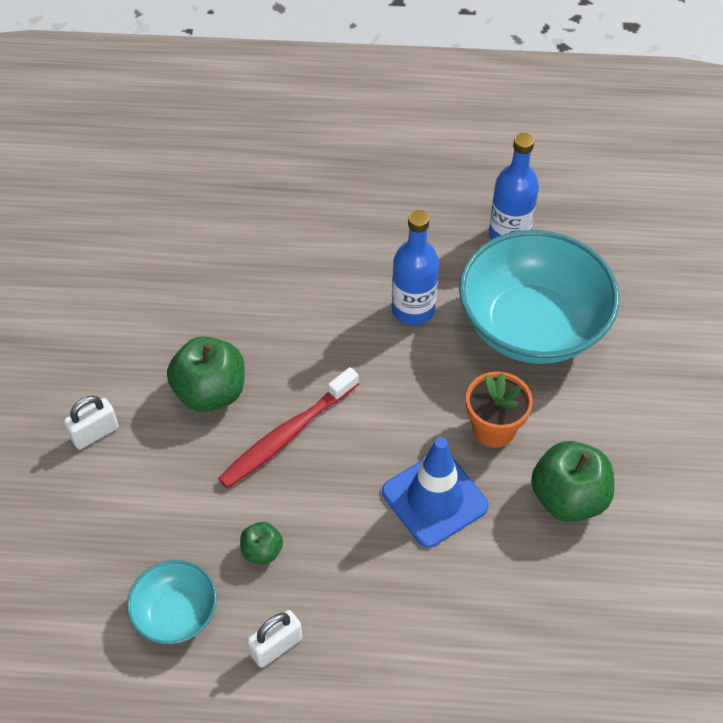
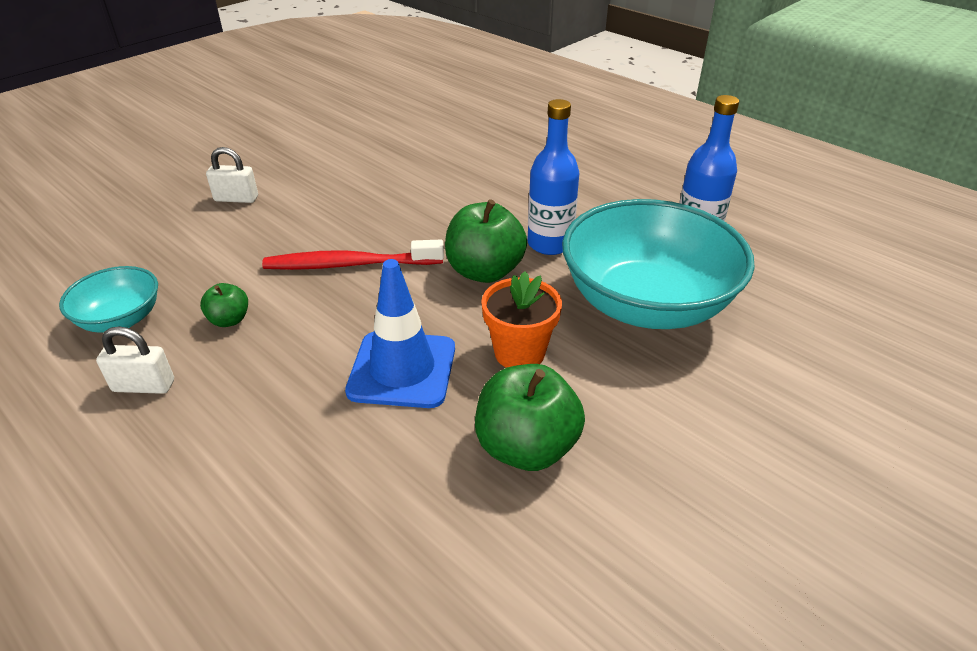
camera: 40 degrees right, 15 degrees down
green apple [167,336,245,412] -> green apple moved to [445,199,527,283]

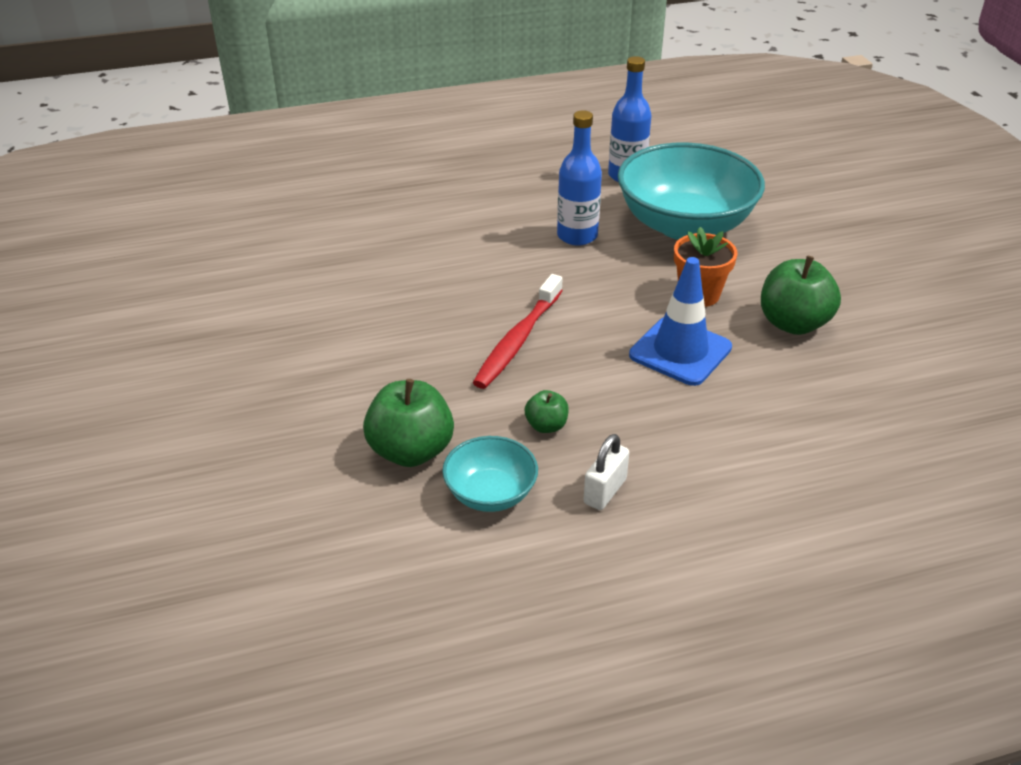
camera: 60 degrees left, 0 degrees up
white padlock [206,147,258,203] -> none
green apple [445,199,527,283] -> green apple moved to [363,379,454,467]

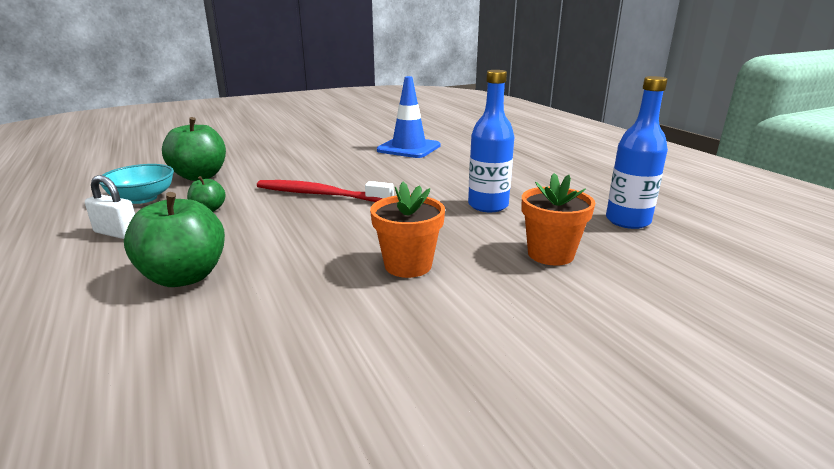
camera: 80 degrees right, 15 degrees down
turquoise bowl [618,142,765,240] -> orange flower pot [522,173,595,266]
blue traffic cone [629,257,732,386] -> blue traffic cone moved to [377,76,441,158]
green apple [761,256,841,335] -> green apple moved to [124,192,225,287]

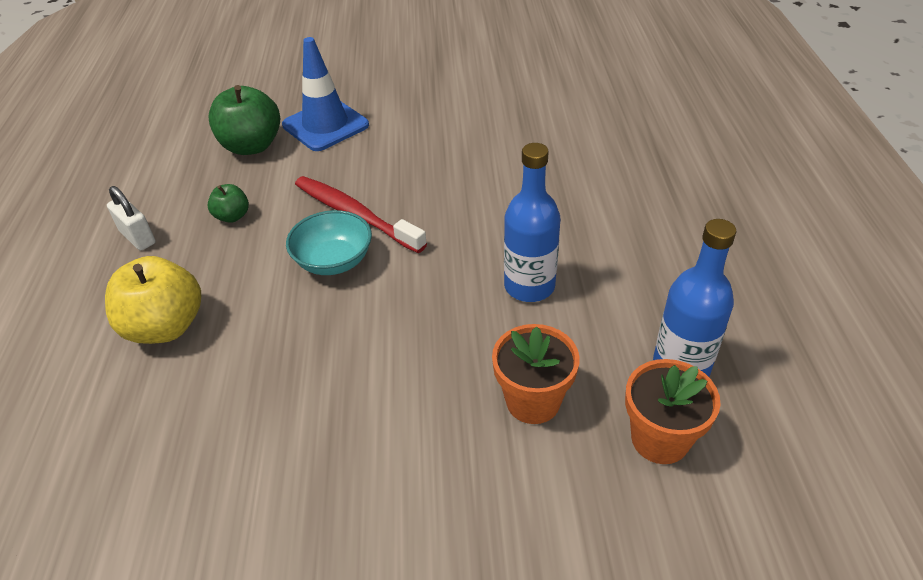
camera: 25 degrees right, 20 degrees up
turquoise bowl [99,164,174,204] -> turquoise bowl moved to [286,210,372,275]
green apple [124,192,225,287] -> yellow apple [105,256,201,344]
orange flower pot [370,182,445,278] -> orange flower pot moved to [625,359,721,464]
blue traffic cone [377,76,441,158] -> blue traffic cone moved to [282,37,369,151]

